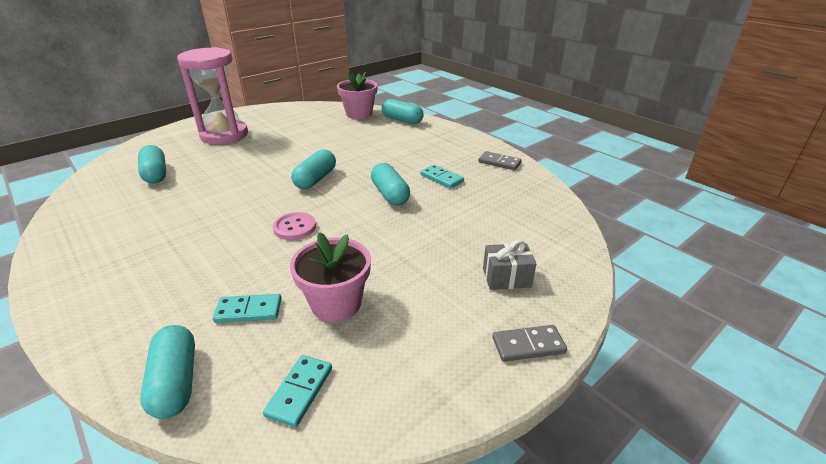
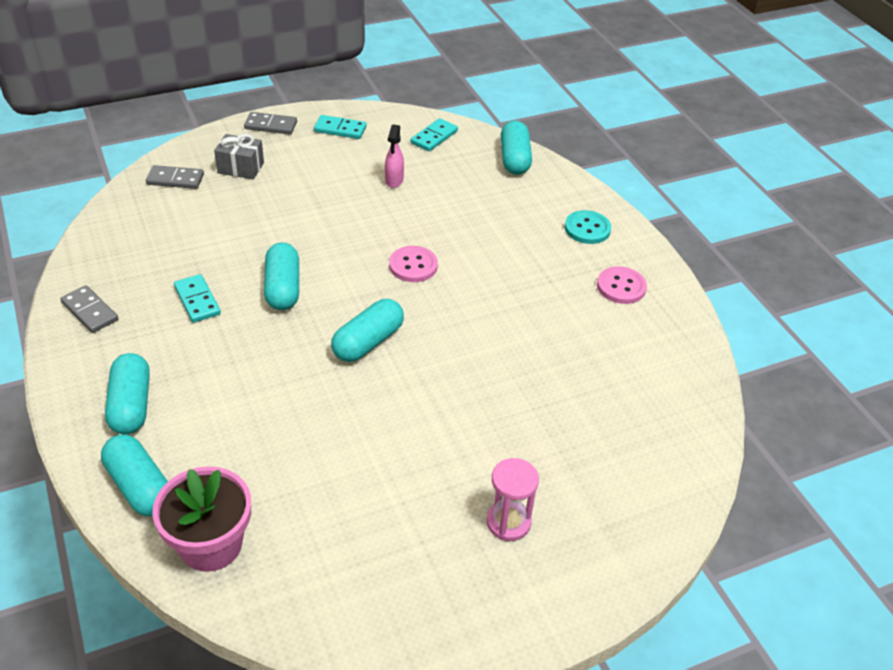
camera: 165 degrees left, 10 degrees up
turquoise capsule [138,145,166,183] -> turquoise capsule moved to [105,353,150,435]
pink hourglass [177,47,248,144] -> pink hourglass [487,458,539,541], size x0.47
turquoise domino [213,294,282,323] -> turquoise domino moved to [314,115,367,139]
pink flower pot [290,232,371,322] -> pink spray bottle [385,125,404,188]
none -> grey domino [146,165,204,189]
none -> turquoise button [565,210,611,244]
none -> pink button [597,266,647,304]

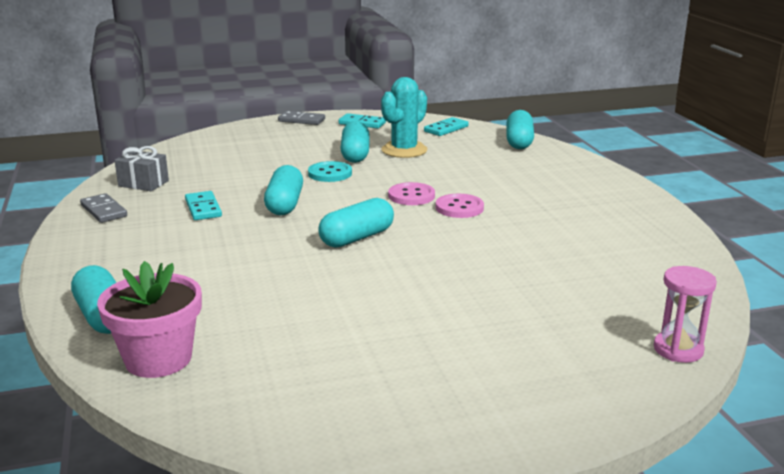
camera: 10 degrees right, 20 degrees down
turquoise capsule [105,353,150,435] -> turquoise capsule moved to [340,121,370,163]
grey domino [146,165,204,189] -> none
grey gift [214,134,264,180] -> grey gift moved to [114,146,169,191]
pink spray bottle [385,125,404,188] -> turquoise cactus [381,77,428,158]
pink hourglass [487,458,539,541] -> pink hourglass moved to [654,266,717,363]
turquoise button [565,210,611,244] -> turquoise button moved to [308,161,352,182]
pink button [597,266,647,304] -> pink button moved to [436,194,484,218]

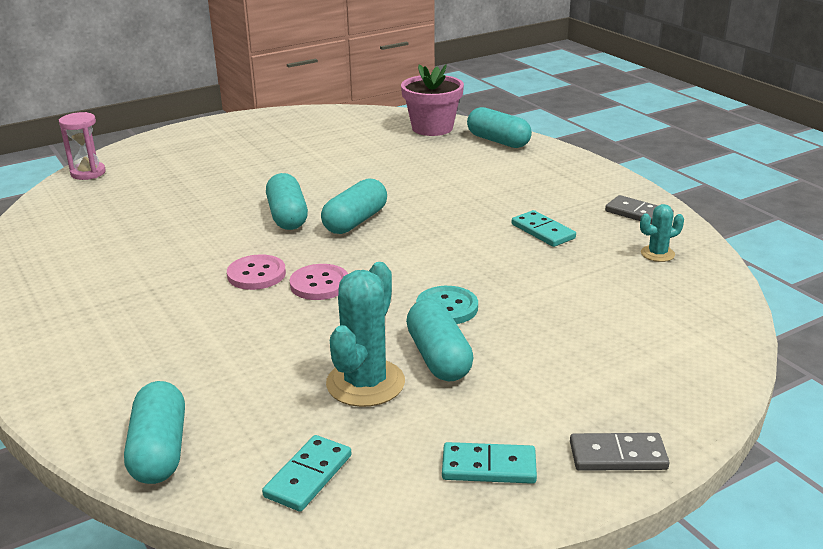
camera: 165 degrees right, 5 degrees up
grey gift [114,146,169,191] -> turquoise cactus [640,204,684,262]
turquoise capsule [264,165,303,215] -> turquoise capsule moved to [266,173,308,230]

